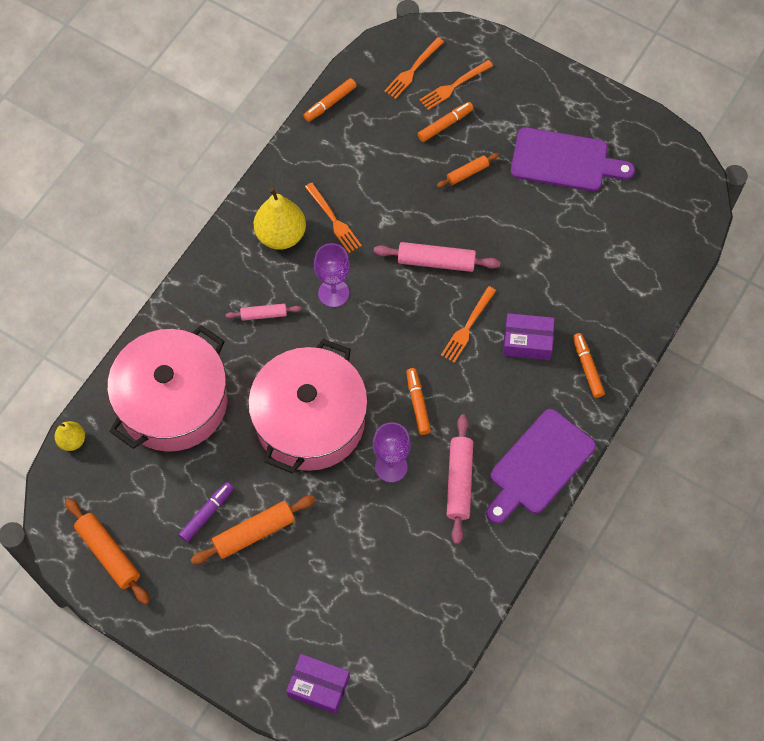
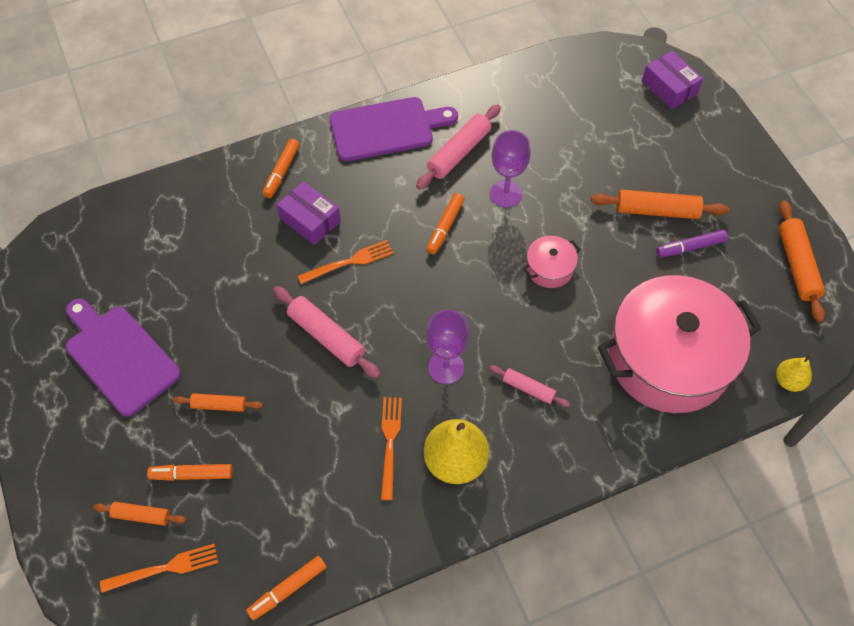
camera: 145 degrees left, 5 degrees down
pink pot [248,339,368,474] -> pink pot [523,236,581,288], size x0.41
orange marker [303,78,357,122] -> orange marker turned 150 degrees clockwise [246,556,326,620]
orange fork [419,60,493,110] -> orange rolling pin [93,502,186,526]

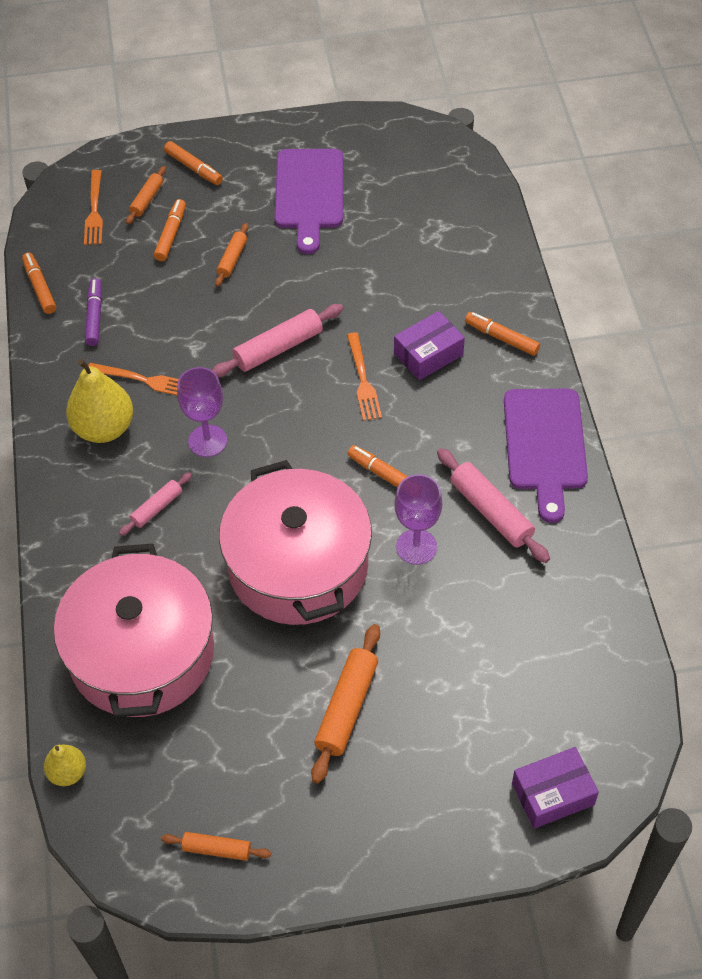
camera: 105 degrees right, 5 degrees down
purple cutting board [66,298,181,417] -> purple cutting board turned 120 degrees clockwise [275,149,343,254]
pink pot [523,236,581,288] -> pink pot [219,460,372,625], size x2.44
purple marker [656,230,728,258] -> purple marker moved to [85,278,102,346]
orange rolling pin [779,200,825,322] -> orange rolling pin [161,832,271,861], size x0.59
none -> orange marker [164,141,223,185]

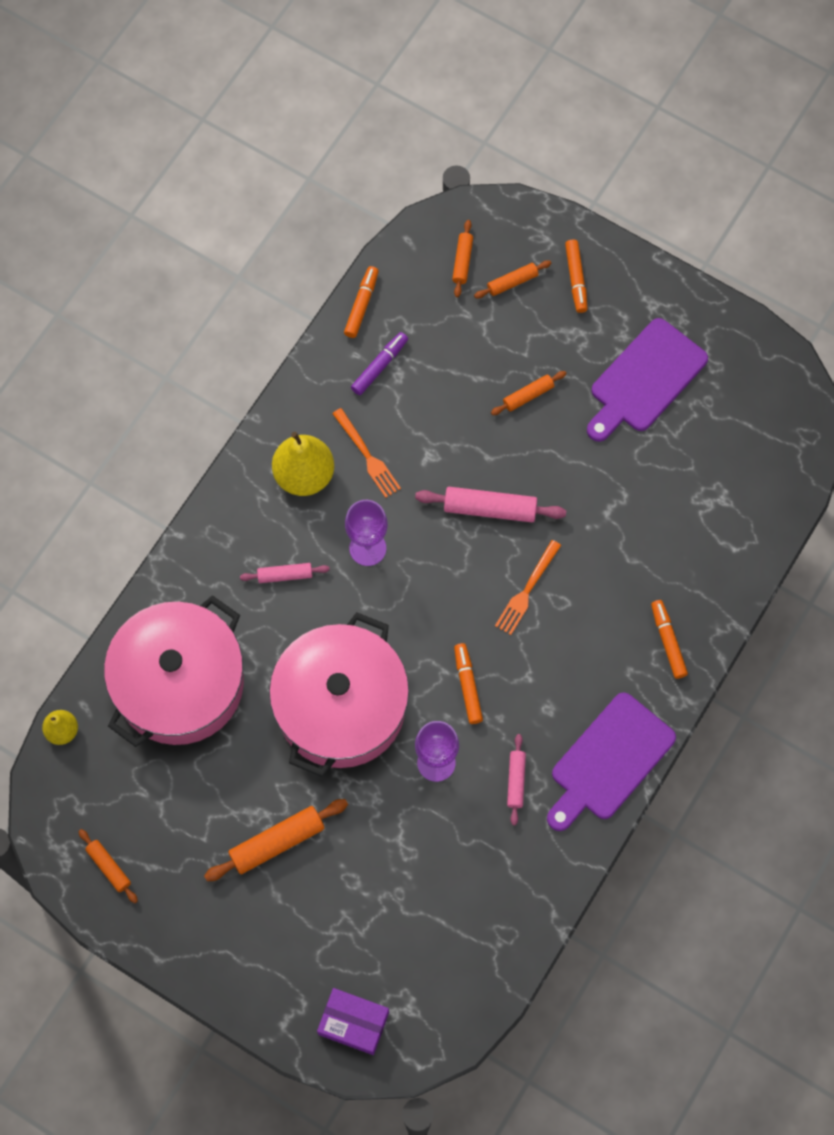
camera: 40 degrees right, 15 degrees up
orange fork [84,170,103,245] -> orange rolling pin [452,220,473,297]
orange marker [154,199,186,261] -> none
purple box [394,311,465,380] -> none
pink rolling pin [437,448,550,563] -> pink rolling pin [507,734,526,825], size x0.59

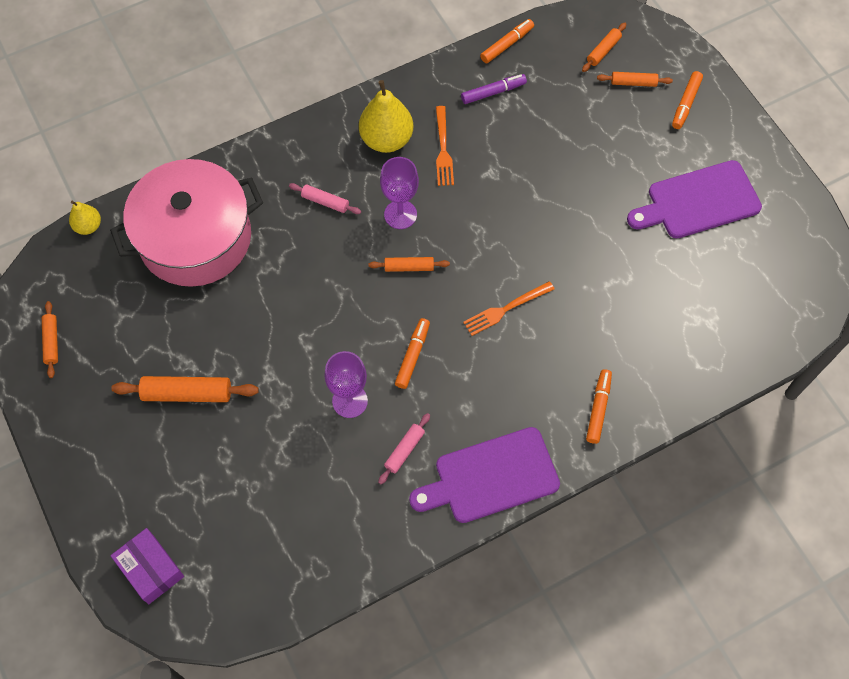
camera: 30 degrees right, 5 degrees down
pink pot [269,612,409,777] -> none
pink rolling pin [415,487,566,522] -> none
orange rolling pin [491,371,566,415] -> orange rolling pin moved to [369,257,450,272]

